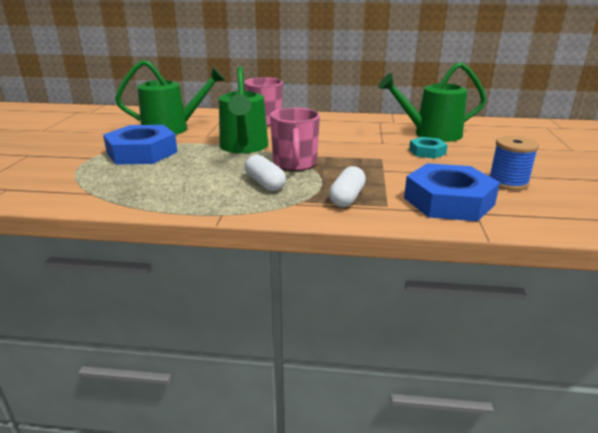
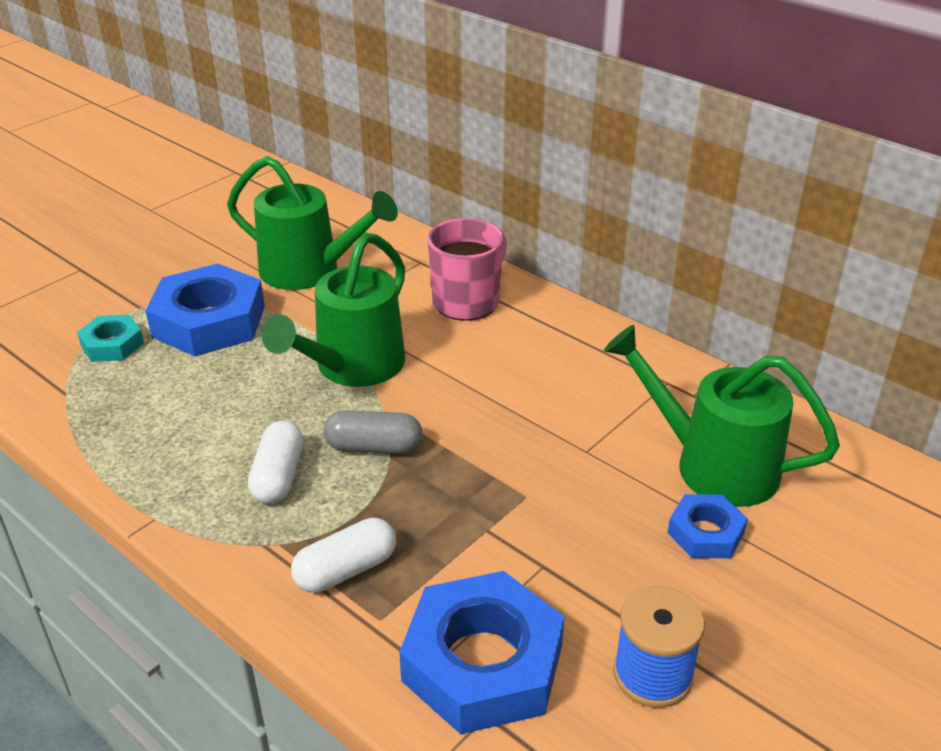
camera: 35 degrees right, 10 degrees up
pink mug [270,108,320,171] -> grey capsule [324,410,422,454]
turquoise nut [409,137,447,159] -> turquoise nut moved to [77,315,144,362]
none -> blue nut [668,494,748,558]

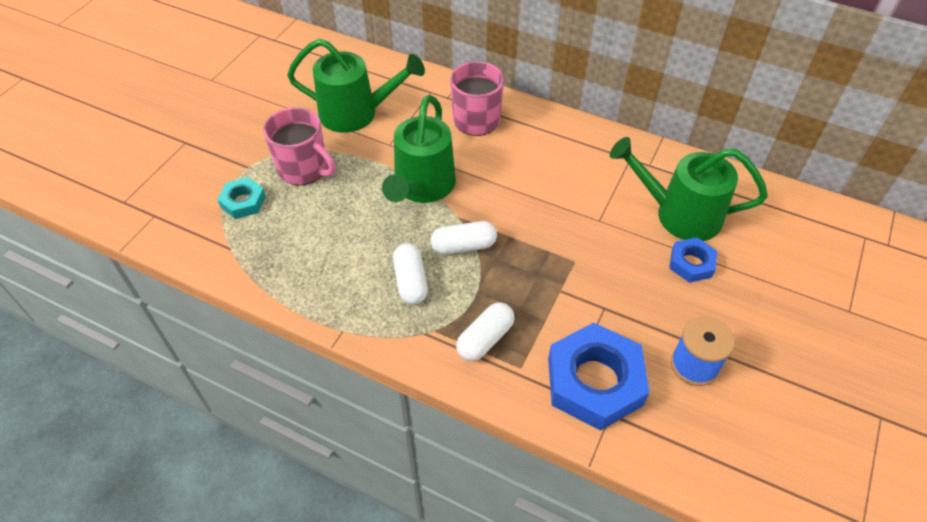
camera: 15 degrees left, 15 degrees up
blue nut [145,263,265,356] -> pink mug [263,107,336,185]
grey capsule [324,410,422,454] -> white capsule [431,221,497,255]

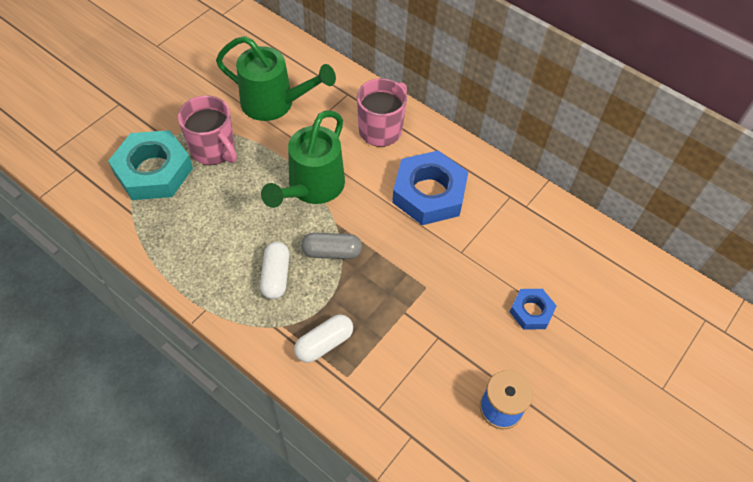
camera: 10 degrees right, 5 degrees up
turquoise nut [217,177,266,219] -> turquoise nut [108,130,193,200], size x1.92
white capsule [431,221,497,255] -> grey capsule [301,233,362,259]
blue nut [548,323,650,431] -> blue nut moved to [392,151,468,225]
green watering can [610,137,768,241] -> none

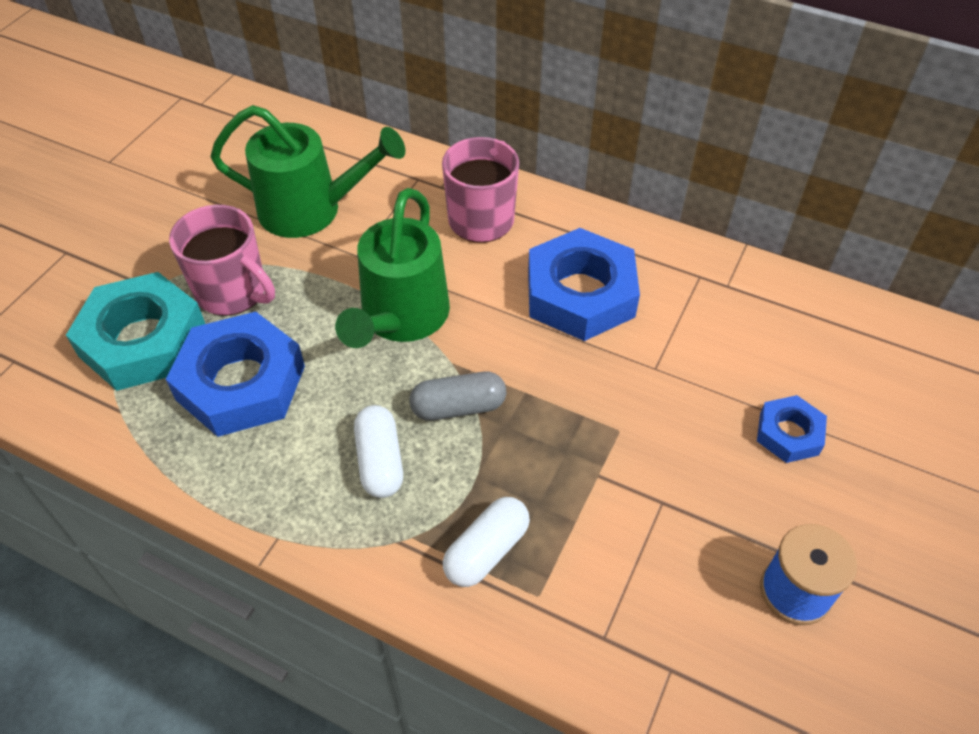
camera: 10 degrees left, 5 degrees down
none -> blue nut [166,312,305,437]

